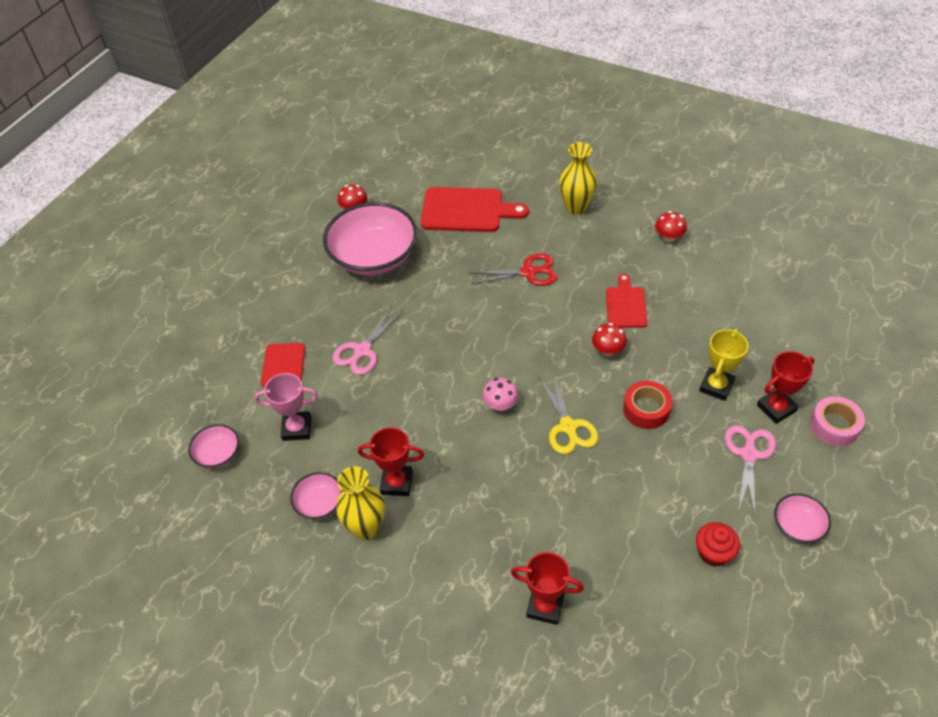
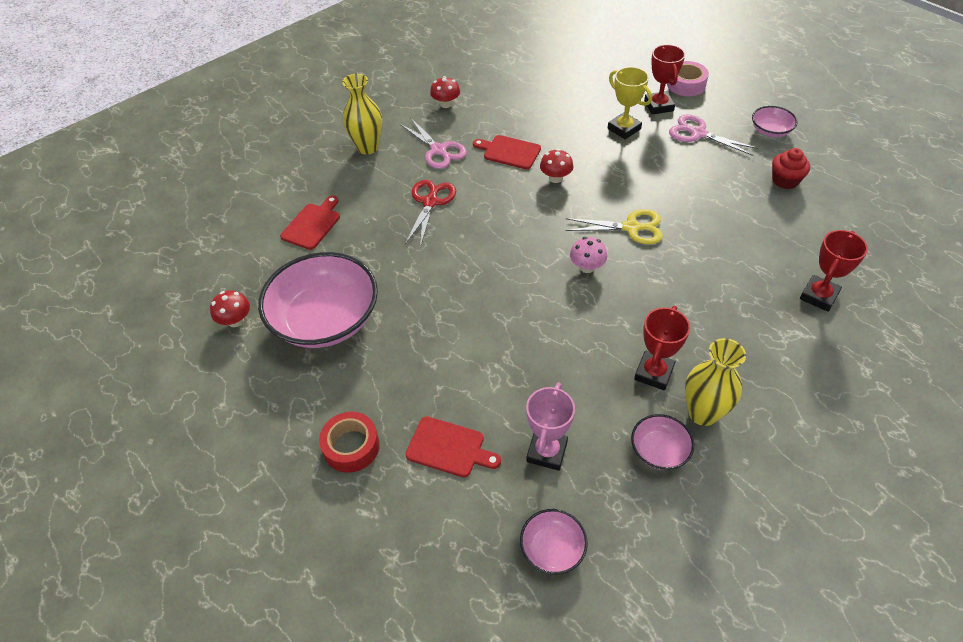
camera: 70 degrees left, 0 degrees up
pink scissors [332,306,403,375] -> pink scissors moved to [400,118,467,169]
red cutting board [421,187,529,232] -> red cutting board [280,196,340,250], size x0.60
red tape [623,381,672,429] -> red tape moved to [319,412,380,473]

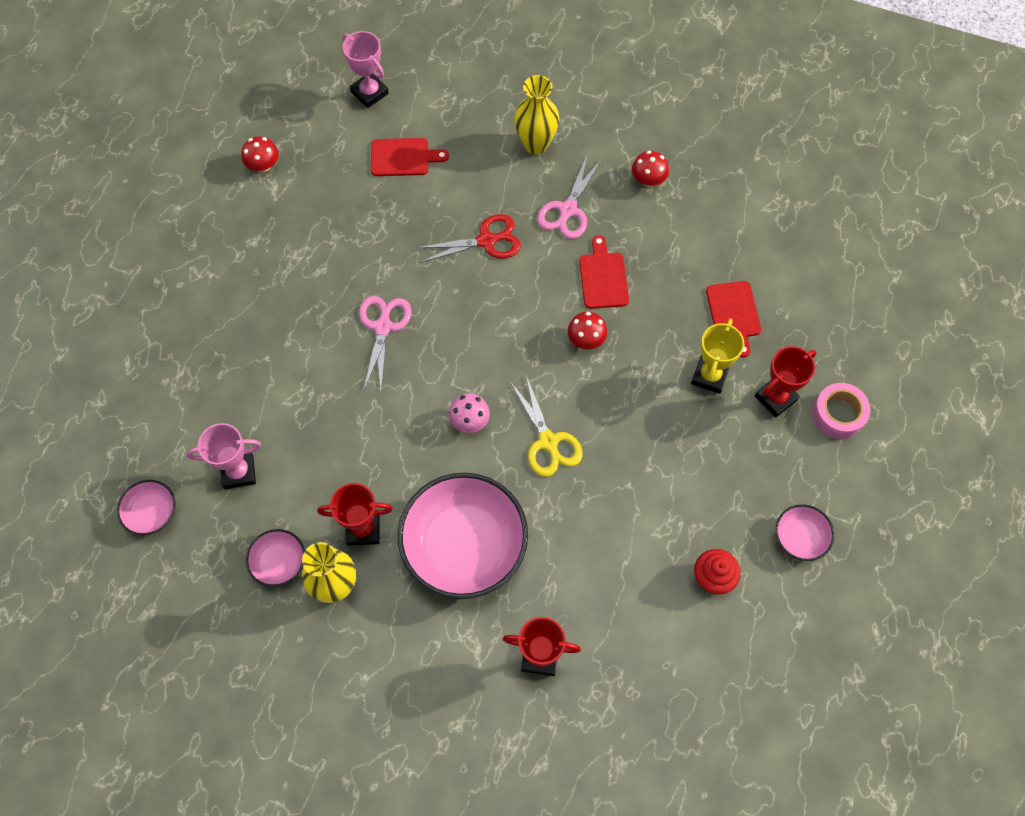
camera: 60 degrees right, 15 degrees up
pink bowl [258,252,378,348] -> pink bowl moved to [398,473,528,599]
red tape [319,412,380,473] -> none
red cutting board [406,416,501,478] -> red cutting board moved to [706,281,761,358]
pink scissors [669,114,758,156] -> pink scissors moved to [359,296,411,392]
none -> pink trophy [343,31,389,108]

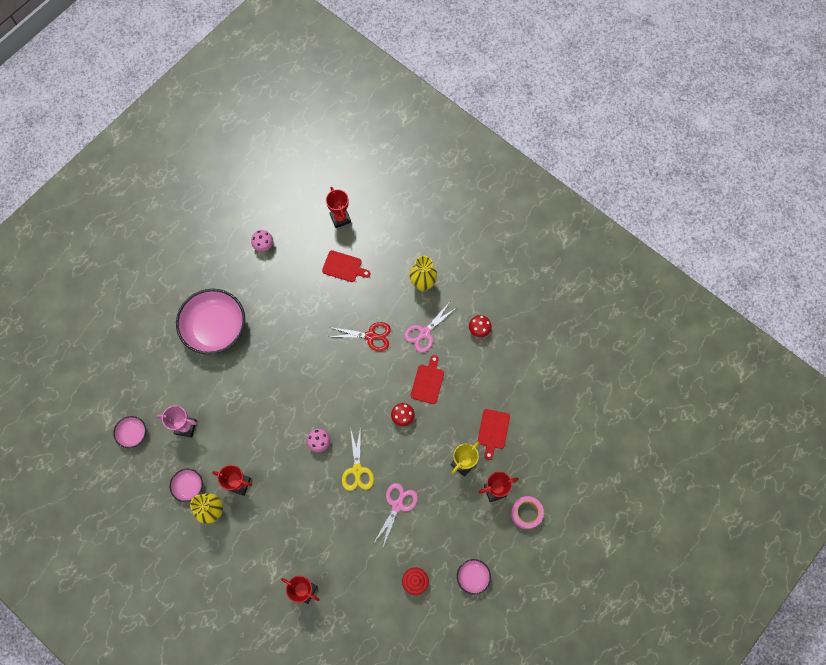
camera: 20 degrees right, 5 degrees up
red mushroom [241,136,279,172] -> pink mushroom [251,230,273,252]
pink trophy [343,31,389,108] -> red trophy [326,187,351,228]
pink scissors [359,296,411,392] -> pink scissors moved to [373,483,418,547]
pink bowl [398,473,528,599] -> pink bowl moved to [176,289,245,355]

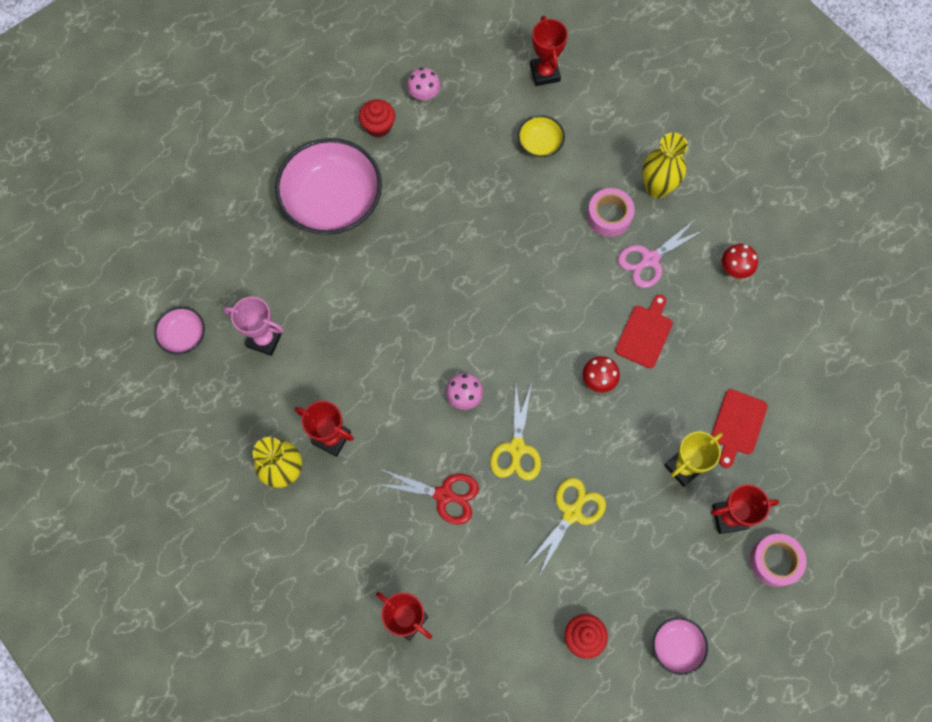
camera: 10 degrees right, 0 degrees up
pink bowl [170,469,203,502] -> none
red cutting board [322,250,370,282] -> yellow bowl [518,115,565,158]
red scissors [330,322,391,351] -> red scissors moved to [374,468,479,525]
pink scissors [373,483,418,547] -> yellow scissors [527,478,606,576]
none -> red cupcake [359,99,395,138]
none -> pink tape [587,188,635,237]

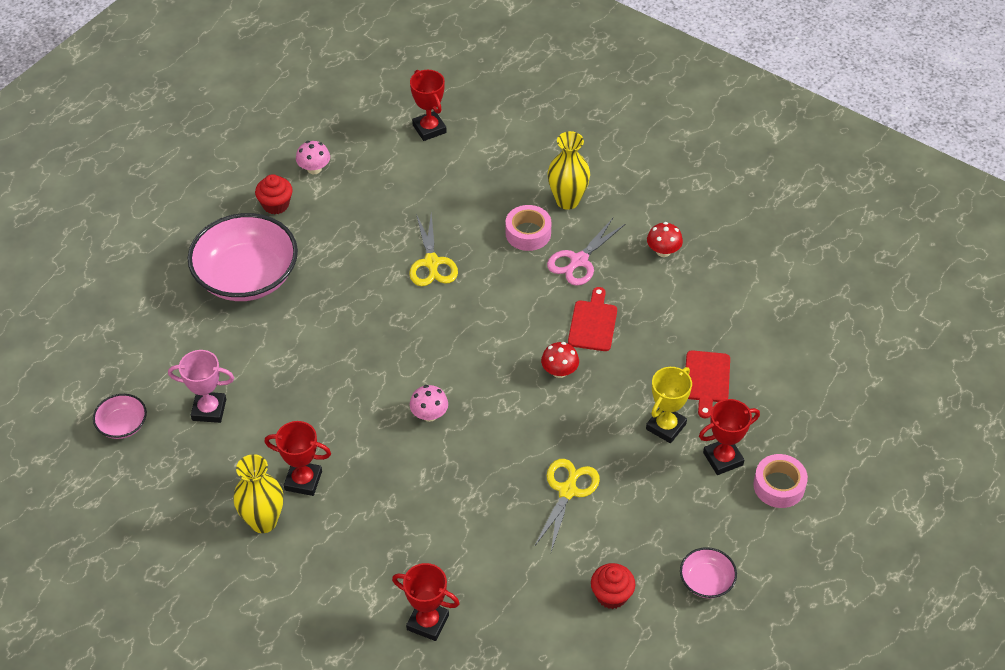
camera: 15 degrees left, 20 degrees down
red scissors [374,468,479,525] -> none
yellow scissors [490,384,541,481] -> yellow scissors moved to [409,213,458,286]
yellow bowl [518,115,565,158] -> none

